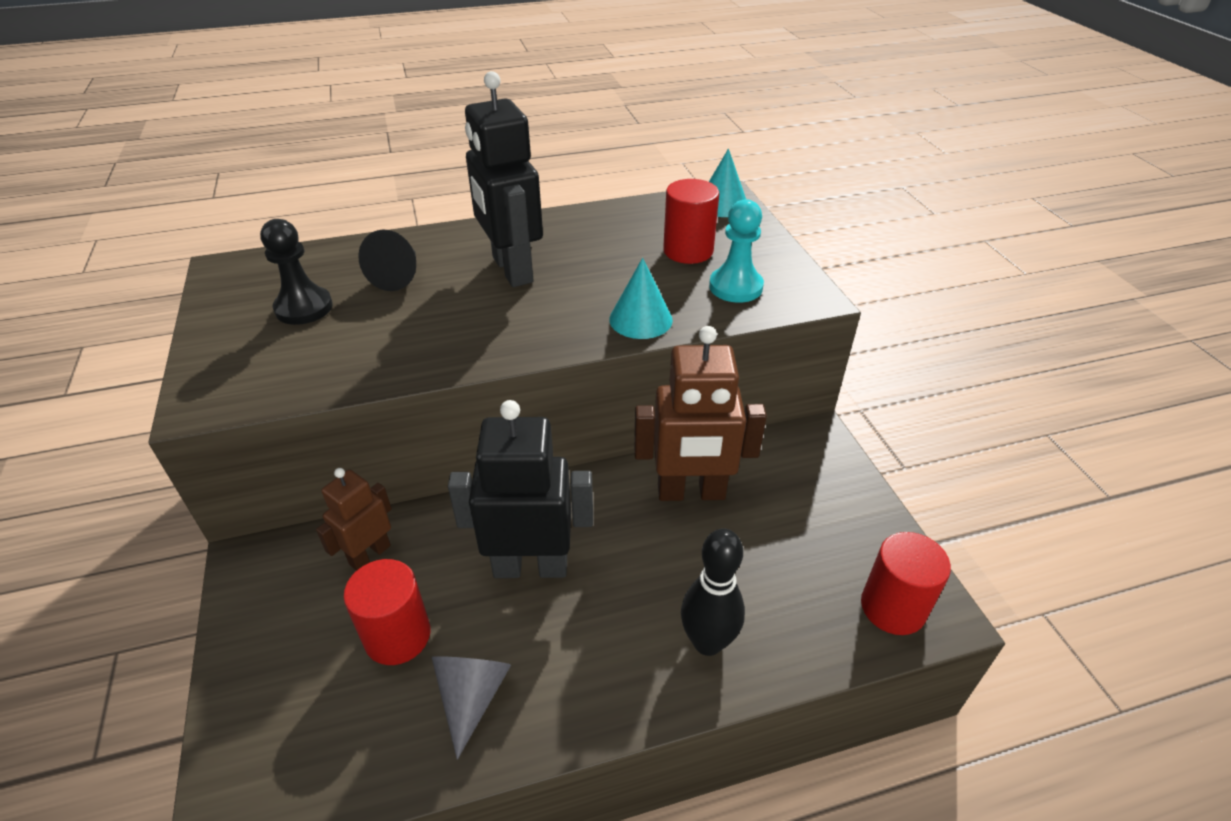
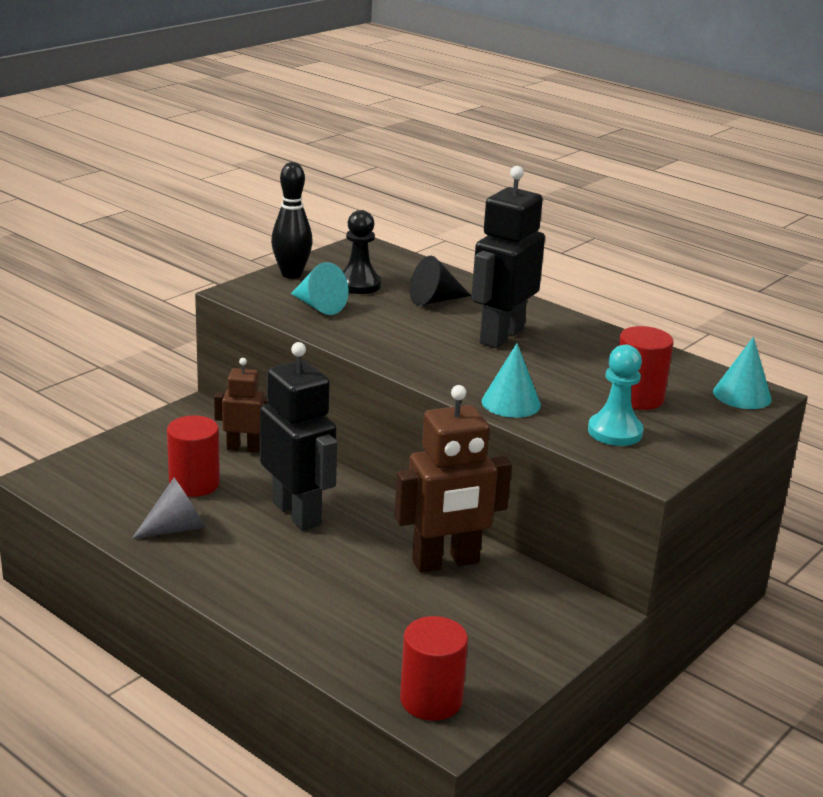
camera: 55 degrees right, 15 degrees down
brown robot [634,326,767,501] -> brown robot turned 75 degrees counterclockwise [395,385,512,573]
black bowling pin [681,528,745,656] -> black bowling pin moved to [271,162,313,279]
none -> turquoise cone [291,262,349,315]

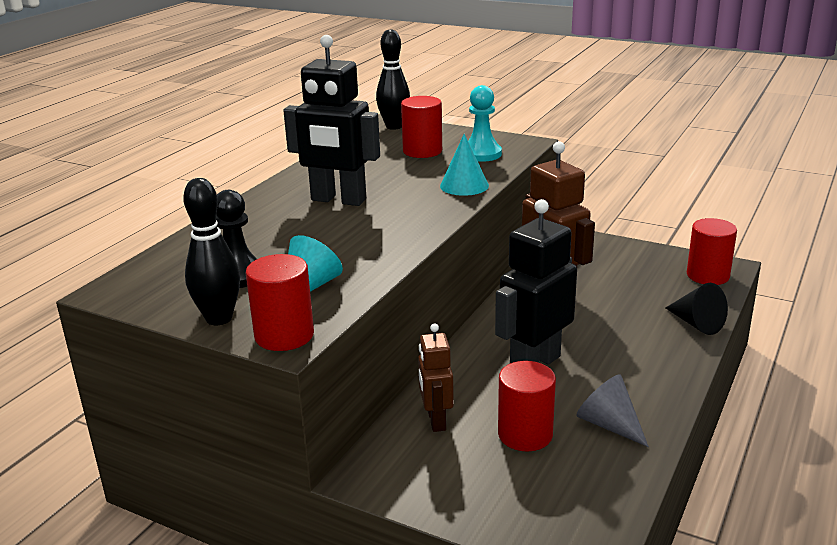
camera: 100 degrees left, 0 degrees up
black cone [410,256,471,306] -> black cone moved to [666,283,728,335]
turquoise cone [713,337,772,409] -> black bowling pin [376,29,410,130]
none -> red cylinder [246,254,314,351]

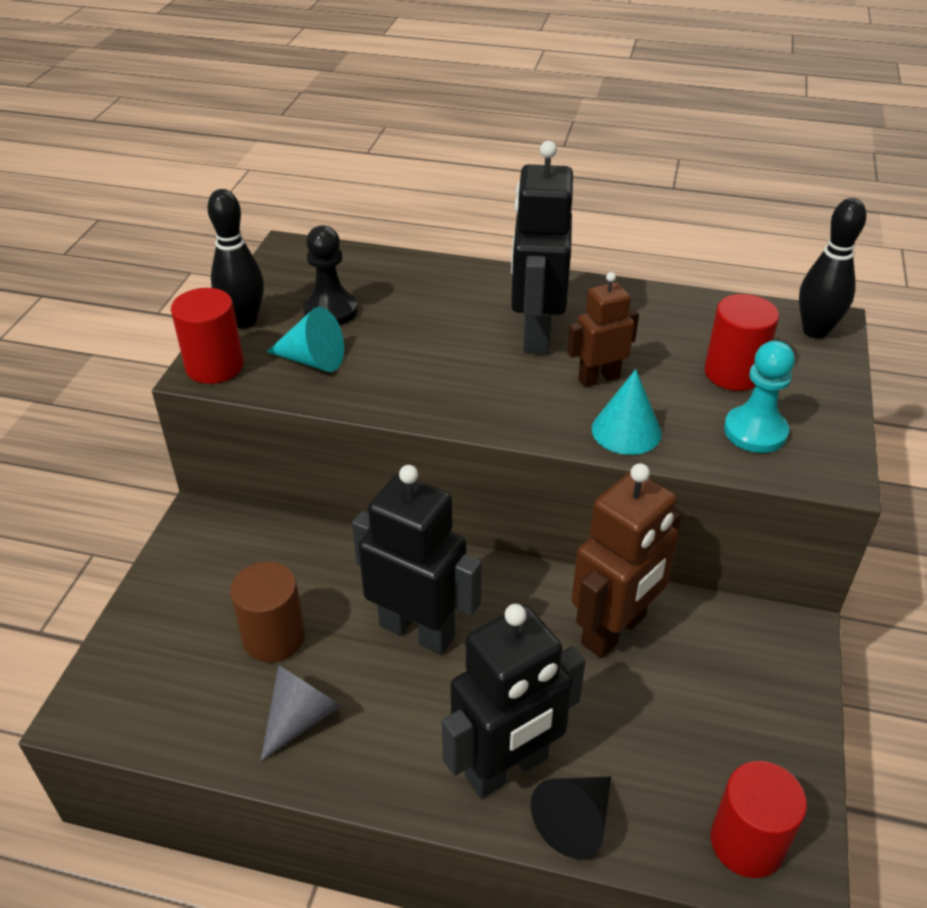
camera: 75 degrees right, 15 degrees up
brown robot [418,323,454,432] -> brown robot moved to [567,272,639,387]
red cylinder [498,361,556,452] -> brown cylinder [230,562,305,662]
none -> black robot [442,604,585,799]

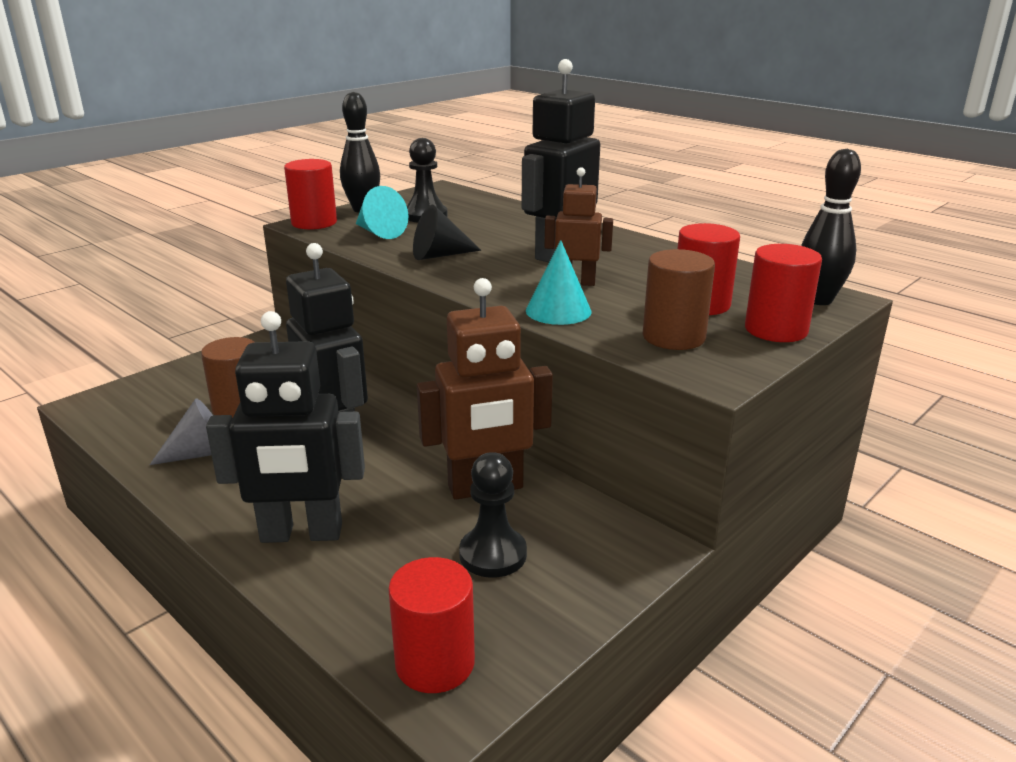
camera: 30 degrees right, 15 degrees down
black cone [531,776,611,859] -> black cone moved to [413,205,481,260]
turquoise pawn [724,341,795,453] -> brown cylinder [643,249,715,350]
none -> black pawn [459,452,527,578]
none -> red cylinder [745,244,822,342]

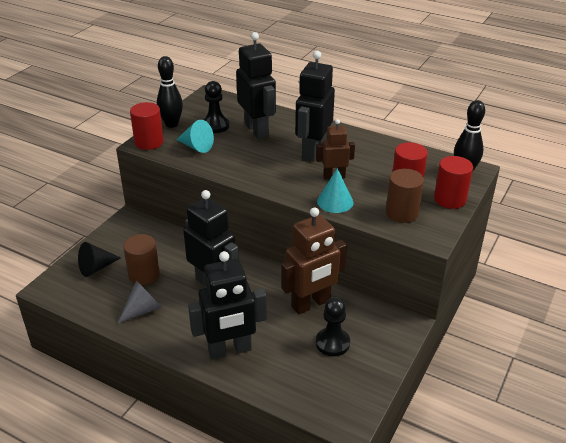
camera: 15 degrees left, 10 degrees up
red cylinder [388,557,475,693] -> none
black cone [413,205,481,260] -> black cone moved to [78,242,121,277]
none -> black robot [236,32,276,140]

